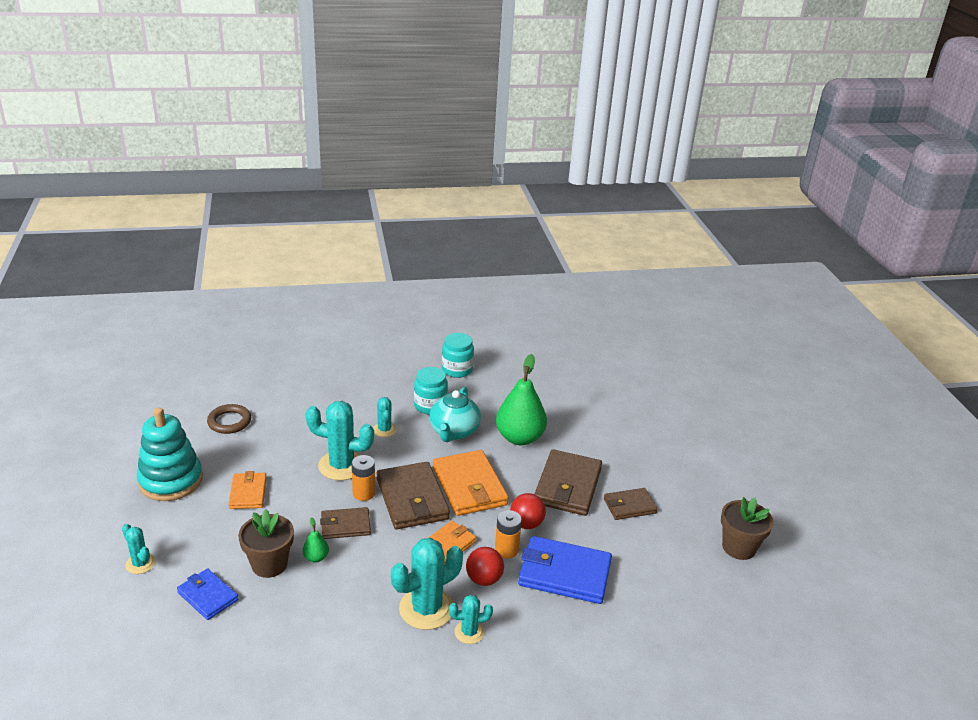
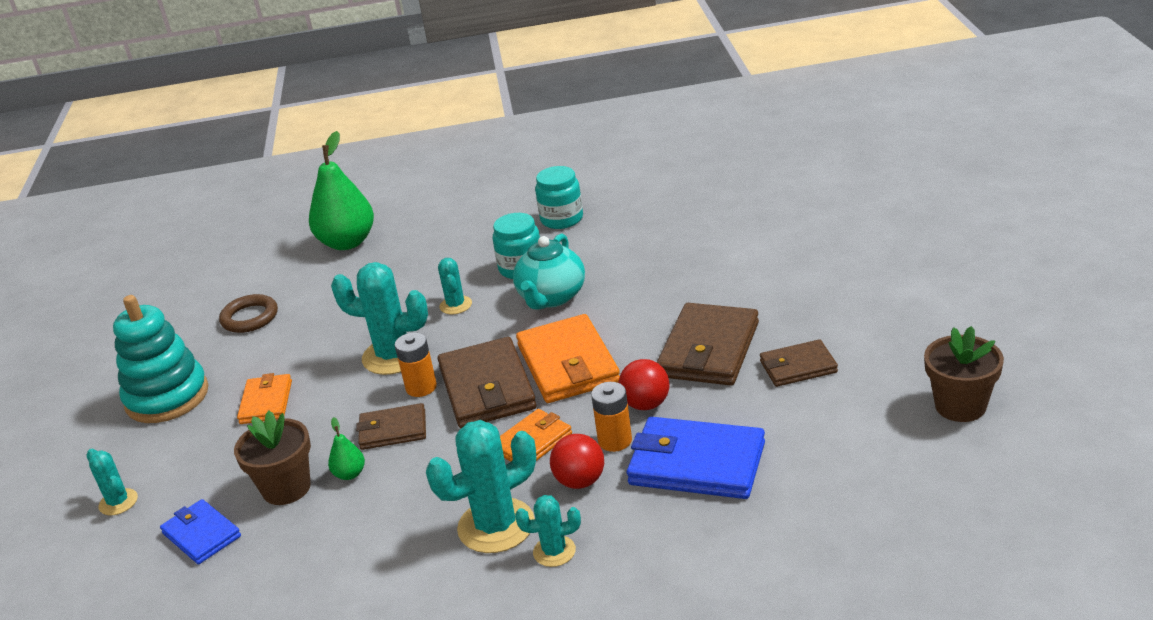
camera: 10 degrees right, 0 degrees up
green pear [496,354,547,445] -> green pear moved to [309,131,374,250]

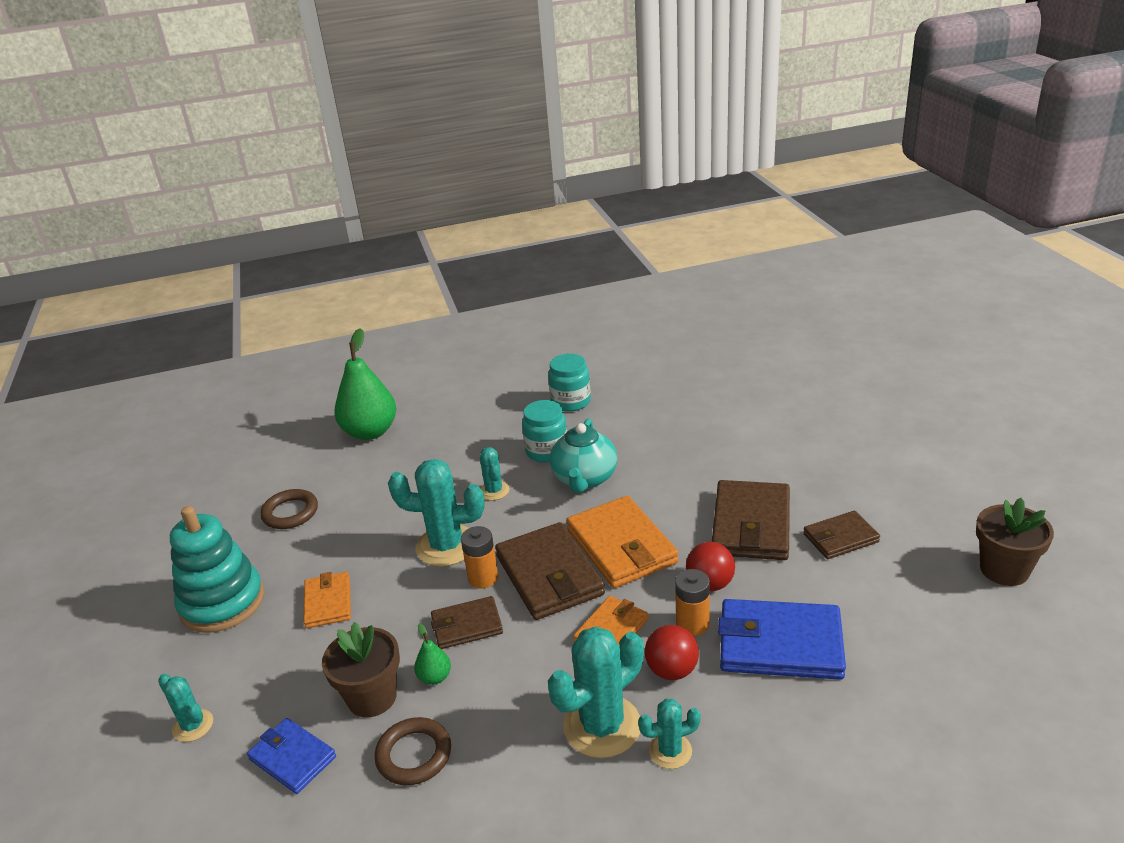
camera: 10 degrees left, 0 degrees up
none -> brown ring [374,717,451,785]

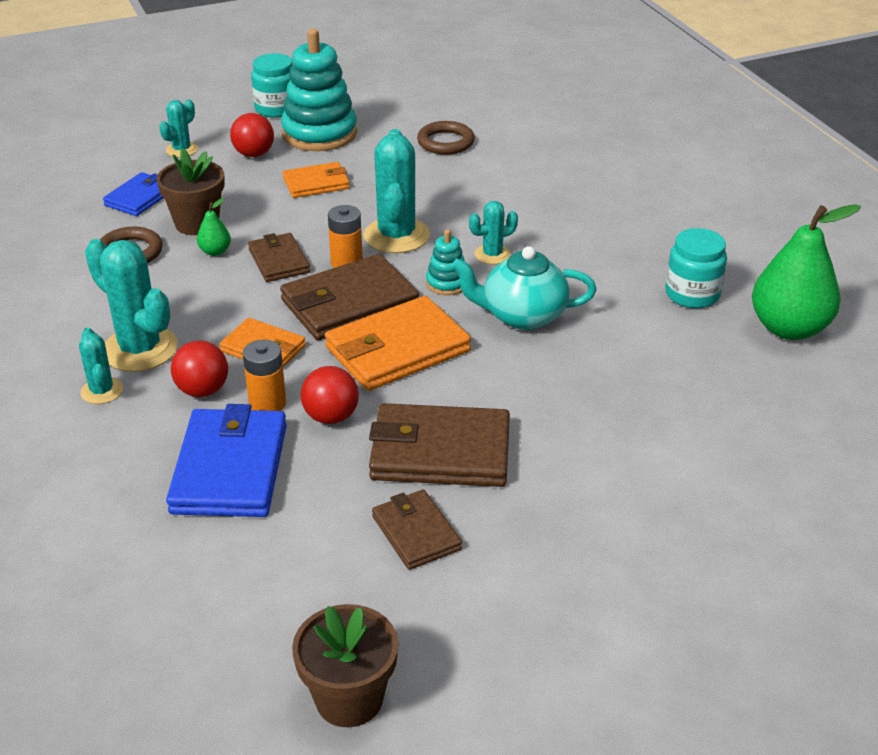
camera: 80 degrees right, 5 degrees up
green pear [334,328,396,440] -> green pear moved to [752,204,861,340]
turquoise jar [522,400,567,462] -> turquoise jar moved to [251,53,293,118]
none -> red ball [230,113,274,157]
none -> turquoise stacking toy [426,230,465,295]

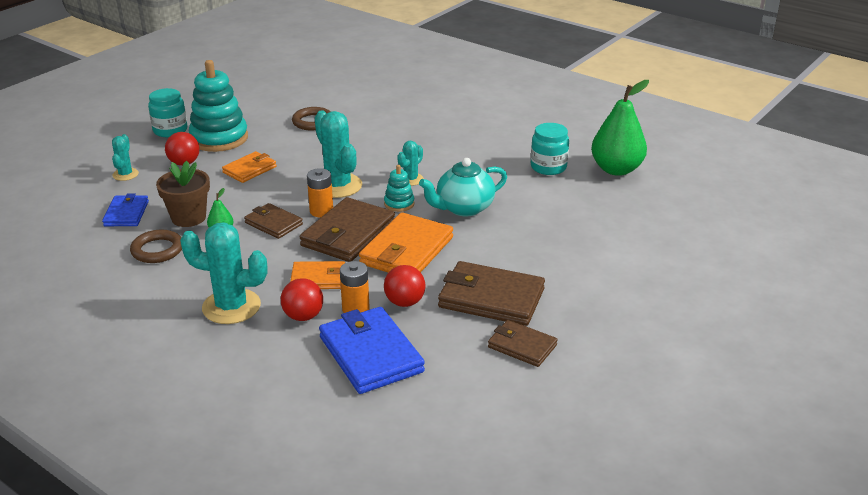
camera: 30 degrees left, 5 degrees down
turquoise cactus [79,328,123,404] -> none
brown flower pot [292,604,398,727] -> none
brown wallet [369,403,510,487] -> brown wallet turned 45 degrees clockwise [438,261,545,326]

